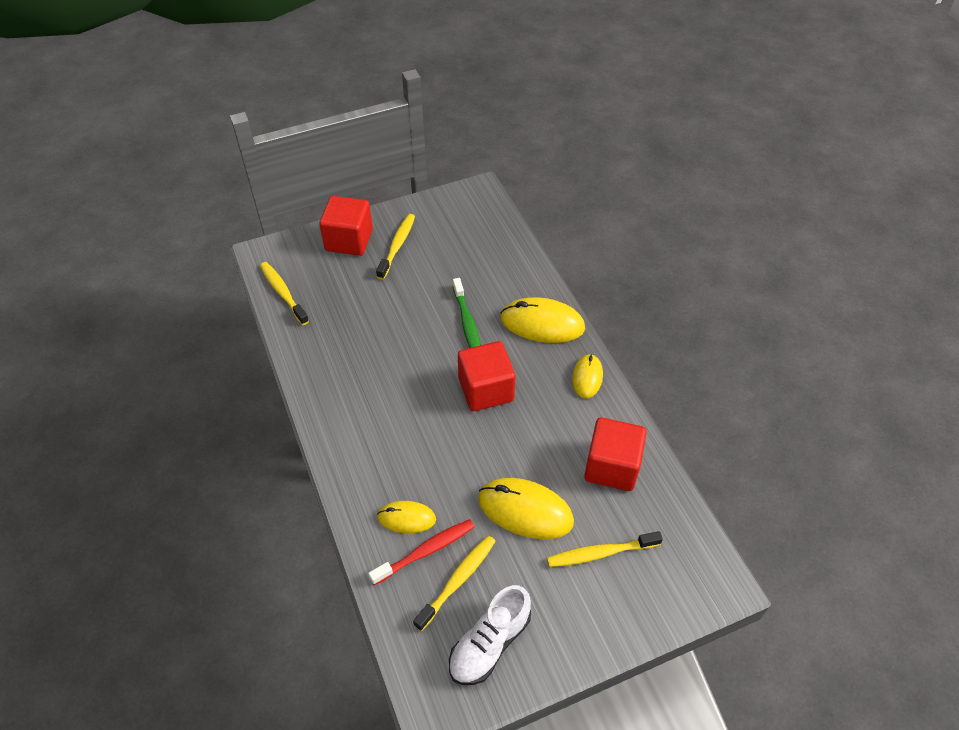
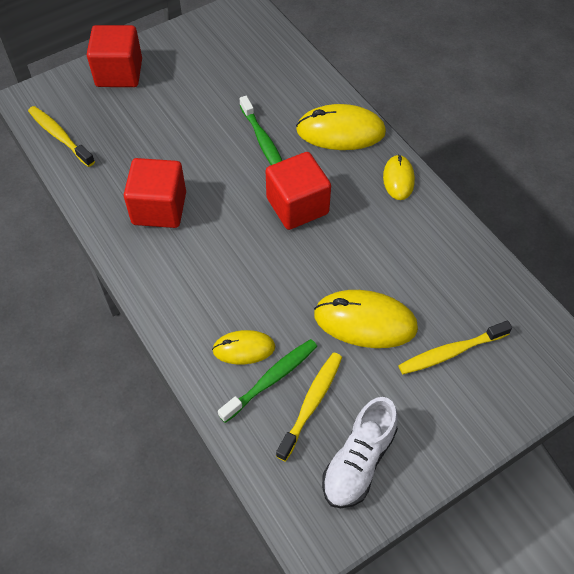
camera: 10 degrees left, 5 degrees up
red toothbrush [368,519,475,585] -> green toothbrush [218,339,317,423]
yellow toothbrush [376,214,415,280] -> none
red cube [584,417,647,491] -> red cube moved to [124,158,186,228]

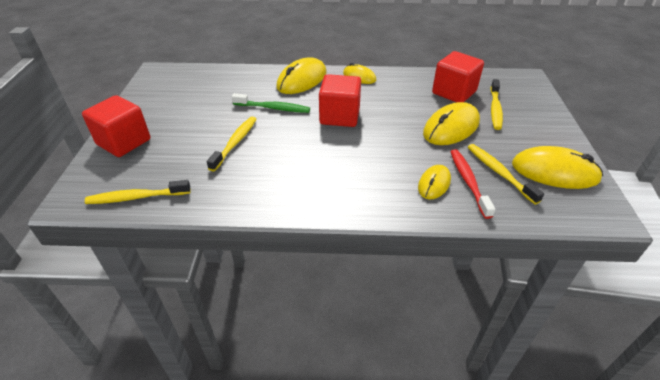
camera: 55 degrees left, 15 degrees down
red cube [124,158,186,228] -> red cube moved to [432,51,484,102]
green toothbrush [218,339,317,423] -> red toothbrush [450,149,496,219]
white shoe [322,397,398,508] -> yellow mouse [512,146,603,189]
none -> yellow toothbrush [207,117,257,172]

